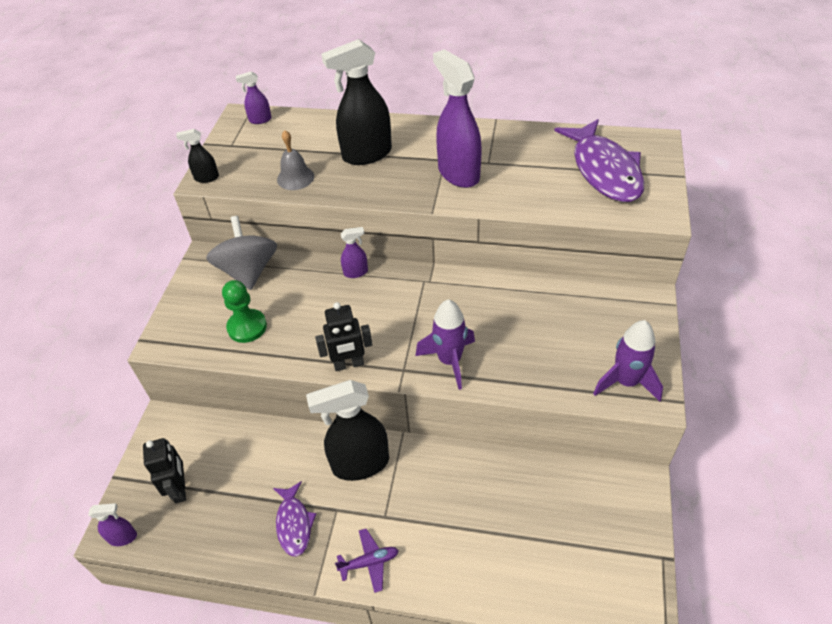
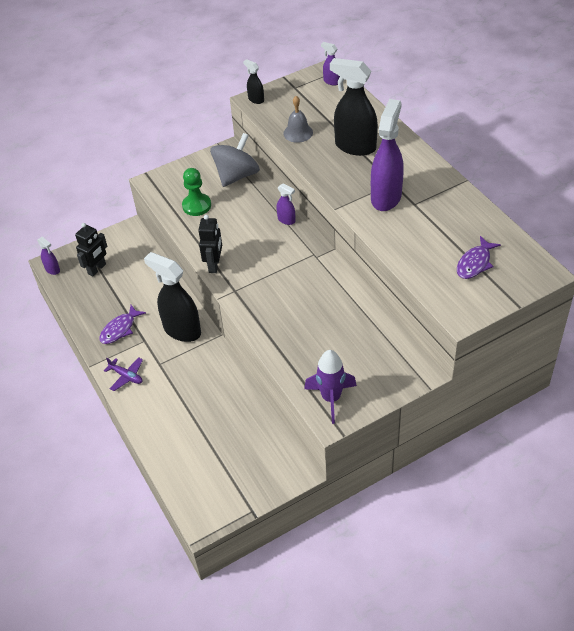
camera: 50 degrees right, 0 degrees up
black robot [315,302,372,371] -> black robot turned 120 degrees counterclockwise [198,215,222,273]
purple rocket [416,299,475,390] -> none
purple fish [554,119,644,202] -> purple fish [457,236,501,279], size x0.53

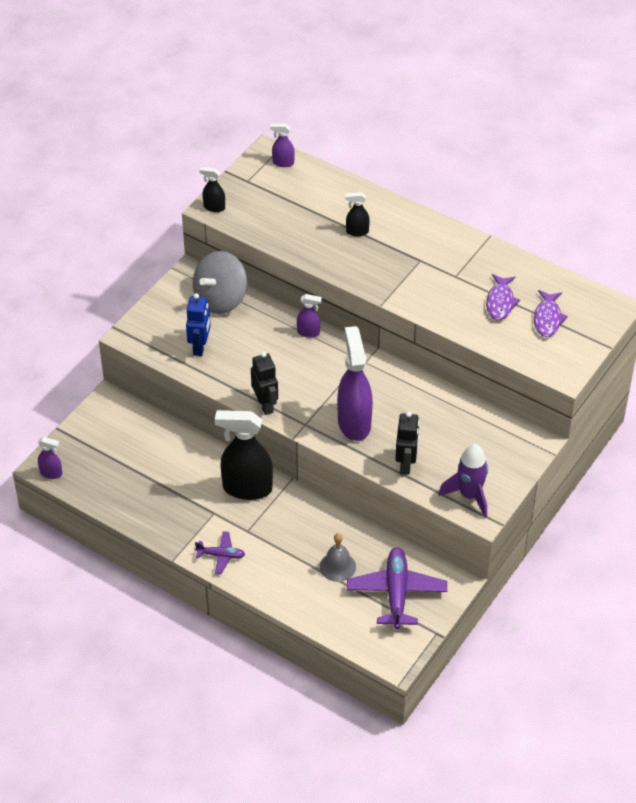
camera: 30 degrees left, 0 degrees up
black robot [75,223,107,277] -> black robot moved to [395,412,419,474]
purple fish [99,305,146,344] -> purple fish moved to [486,274,520,320]
green pawn [182,168,211,216] -> blue robot [186,293,211,356]
grey spinning top [210,133,260,187] -> grey spinning top turned 150 degrees counterclockwise [193,251,247,314]
grey bell [283,96,313,143] -> grey bell moved to [320,533,356,582]
black spray bottle [330,58,378,156] -> black spray bottle [345,192,370,236], size x0.47
purple spray bottle [371,99,404,211] -> purple spray bottle moved to [337,326,373,441]
none -> purple plane [347,547,447,629]

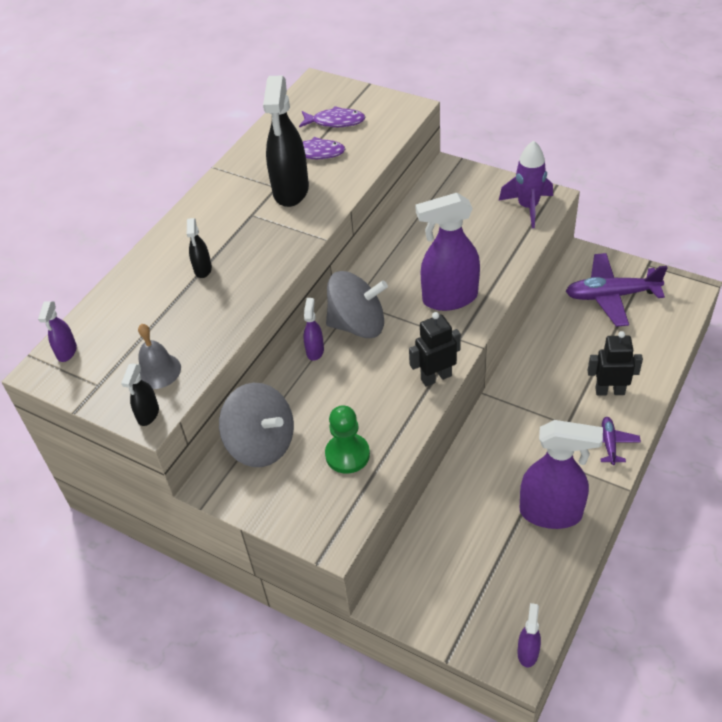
camera: 90 degrees left, 0 degrees up
blue robot [186,293,211,356] -> green pawn [325,405,370,474]
black spray bottle [215,410,273,500] -> black spray bottle moved to [263,75,309,207]
grey bell [320,533,356,582] -> grey bell moved to [138,324,181,389]
black robot [395,412,419,474] -> black robot moved to [587,331,643,395]
none -> grey spinning top [326,271,388,338]
none -> purple spray bottle [520,420,603,529]

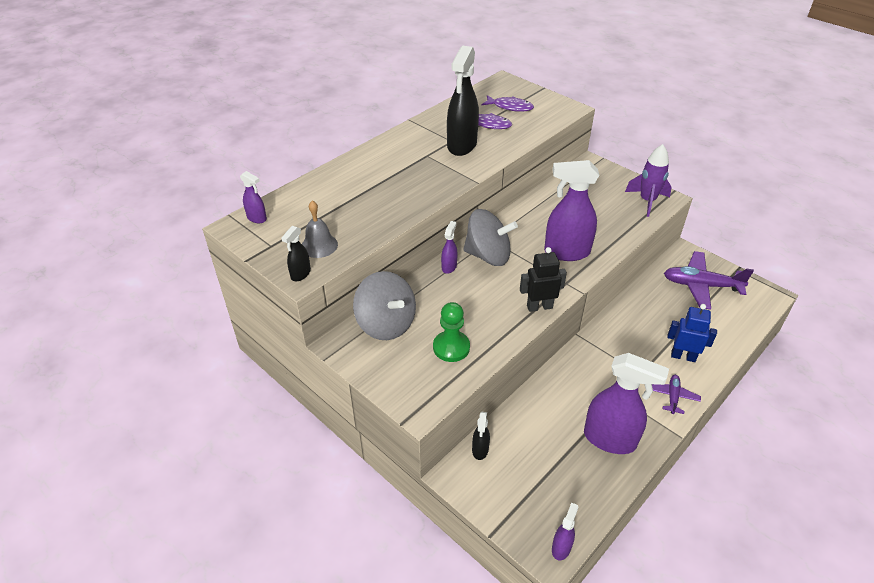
camera: 10 degrees right, 5 degrees down
purple spray bottle [38,301,77,362] -> purple spray bottle turned 75 degrees counterclockwise [240,171,267,223]
black spray bottle [187,218,212,278] -> black spray bottle moved to [472,411,490,460]
black robot [587,331,643,395] -> blue robot [667,304,717,362]

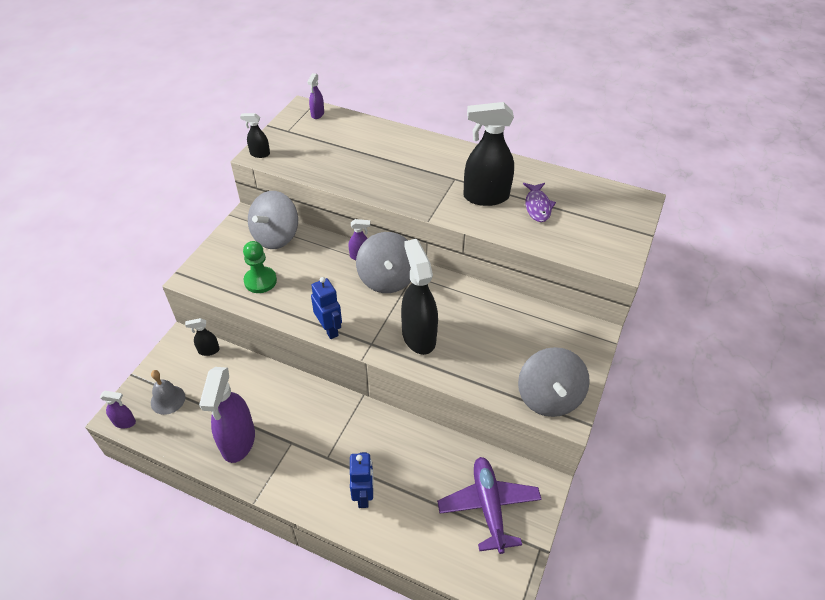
camera: 70 degrees right, 5 degrees up
grey bell [302,201,338,258] -> grey bell moved to [151,370,185,415]
purple fish [482,95,534,112] -> none
black robot [520,247,567,312] -> blue robot [311,277,342,339]
purple spray bottle [544,160,599,261] -> black spray bottle [401,239,438,355]
purple rocket [625,144,672,217] -> grey spinning top [518,347,590,417]
purple plane [652,375,701,414] -> none

